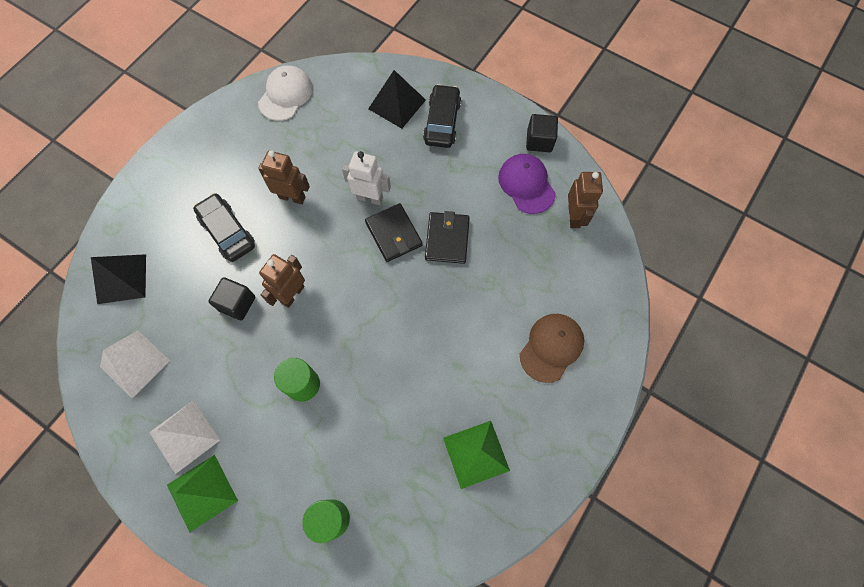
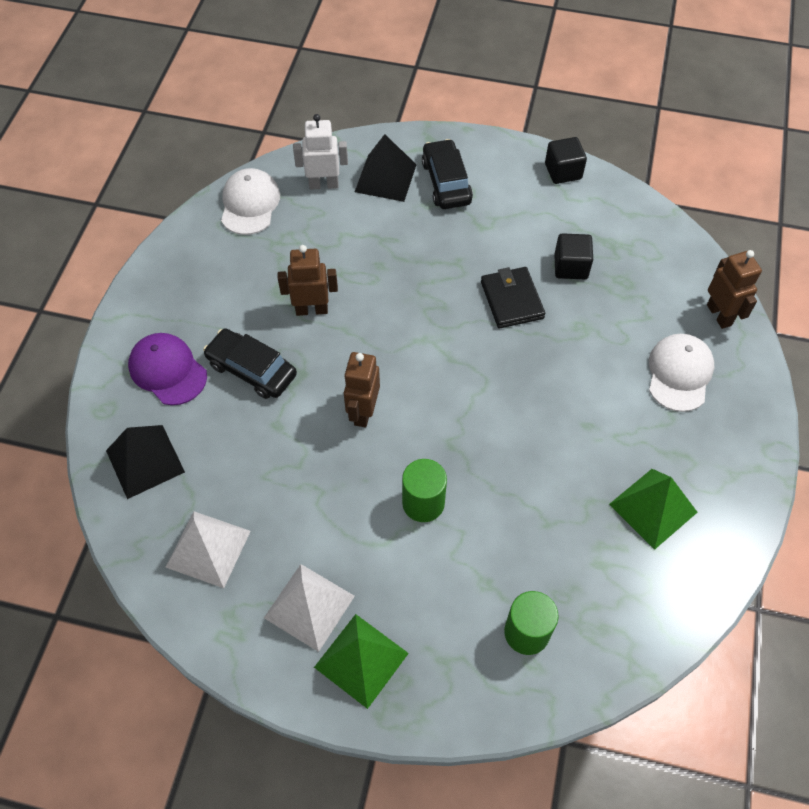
camera: 20 degrees left, 10 degrees down
black cube [209,277,255,320] -> black cube moved to [554,233,593,279]
white robot [342,151,391,205] -> white robot moved to [293,114,348,190]
black wallet [365,203,422,262] -> none
purple cap [498,154,556,214] -> purple cap moved to [128,333,207,405]
brown cap [520,314,584,383] -> white cap [649,334,714,412]
brown robot [568,172,603,228] -> brown robot moved to [707,250,762,329]

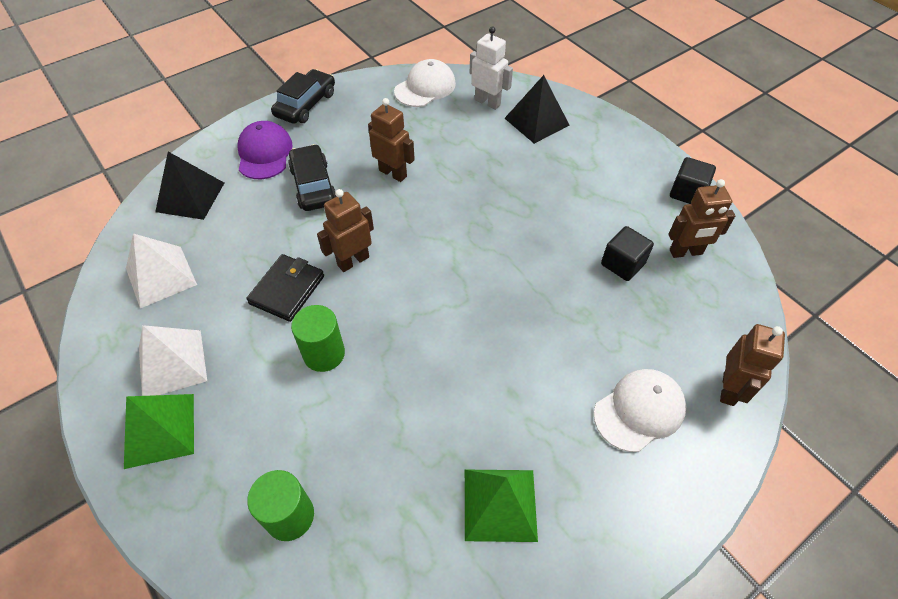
camera: 40 degrees right, 5 degrees down
black car [422,139,473,209] -> black car moved to [271,69,335,124]
black wallet [481,267,545,328] -> black wallet moved to [246,254,324,322]
none -> brown robot [668,179,735,258]

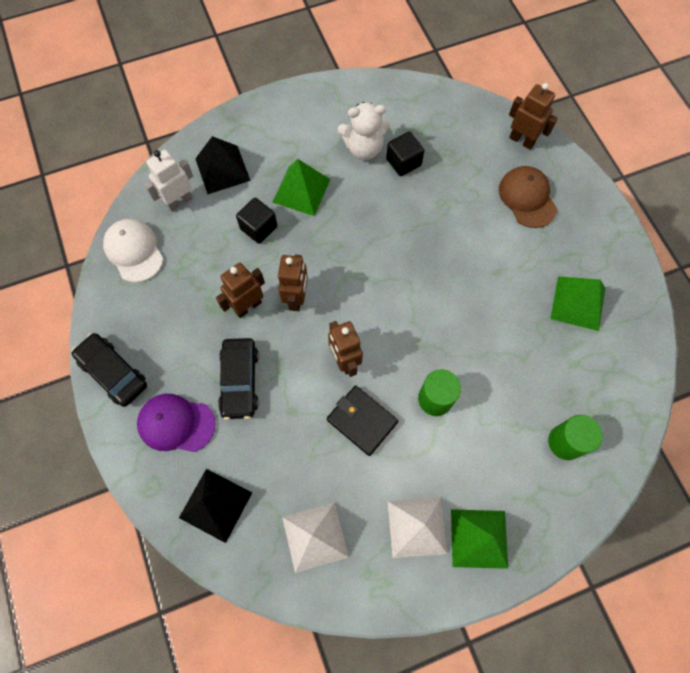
camera: 75 degrees left, 15 degrees up
black car [288,144,337,211] -> black car turned 90 degrees counterclockwise [218,338,259,420]
white cap [594,369,686,452] -> brown cap [499,166,557,228]
brown robot [668,179,735,258] -> brown robot moved to [278,254,308,311]
black cube [670,157,716,204] -> black cube moved to [236,198,277,244]
none -> green pyramid [272,159,330,216]
none -> white teddy bear [338,102,390,160]

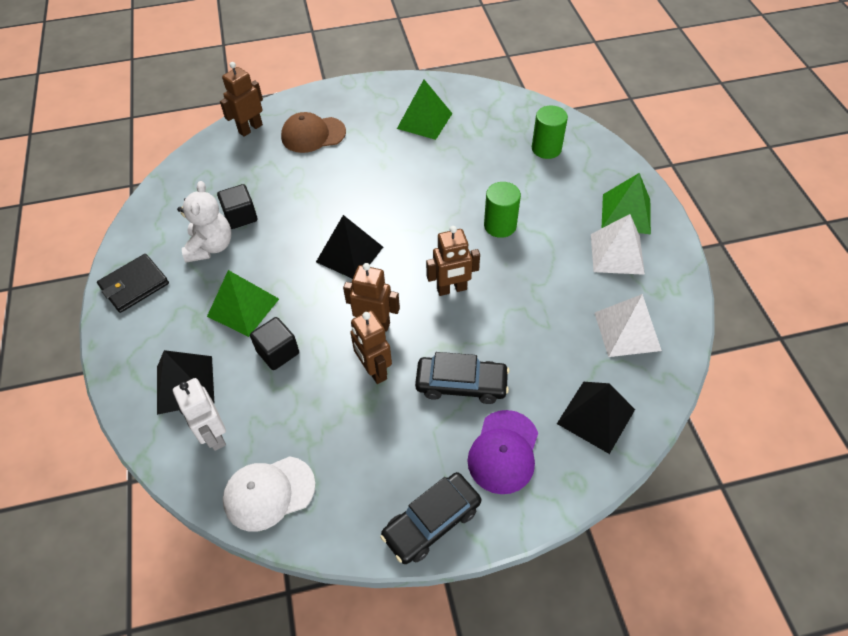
camera: 80 degrees left, 15 degrees down
black wallet [327,385,398,456] -> black wallet moved to [97,254,169,313]
none -> black pyramid [316,215,383,279]

